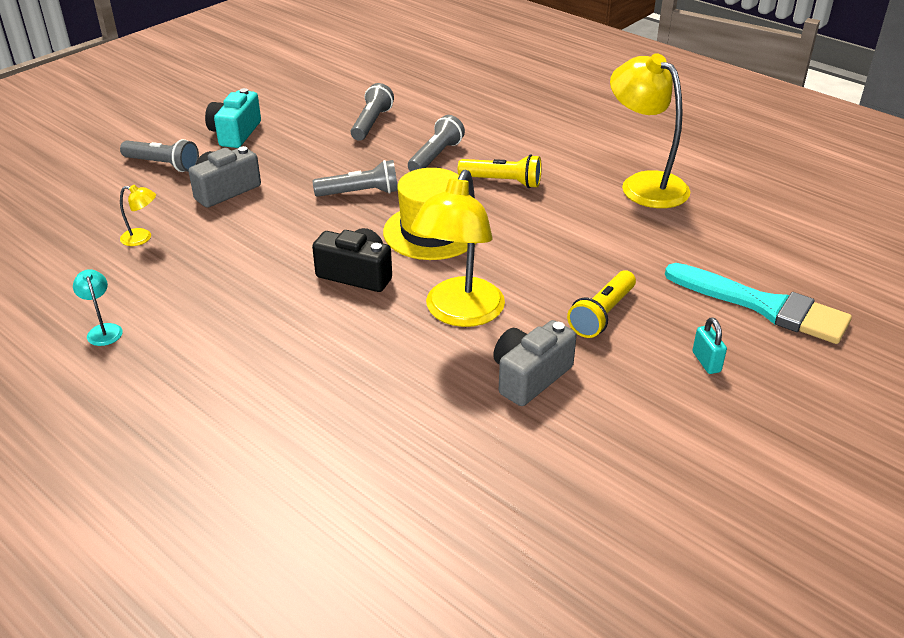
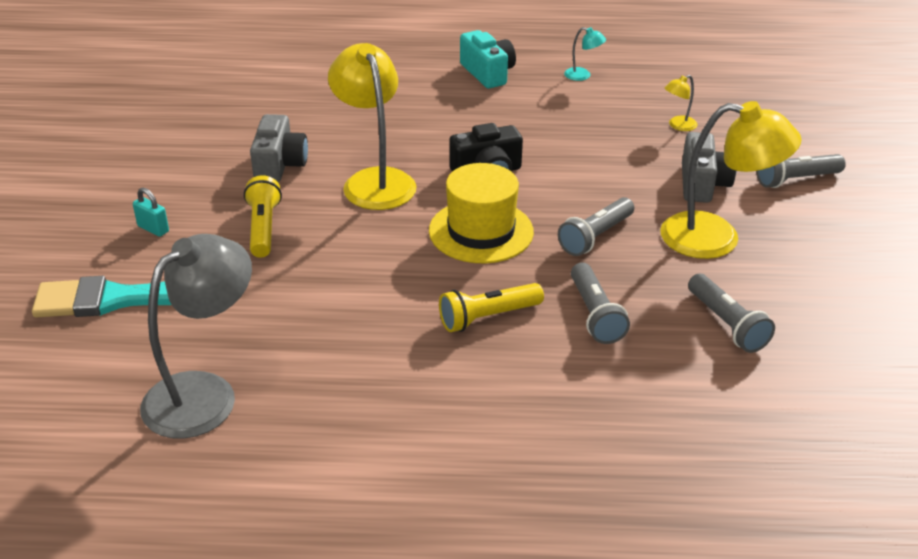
camera: 140 degrees right, 0 degrees up
turquoise camera [205,88,261,148] -> turquoise camera moved to [460,30,516,88]
yellow lamp [610,53,690,208] -> yellow lamp moved to [660,101,802,259]
none -> grey lamp [140,234,252,439]

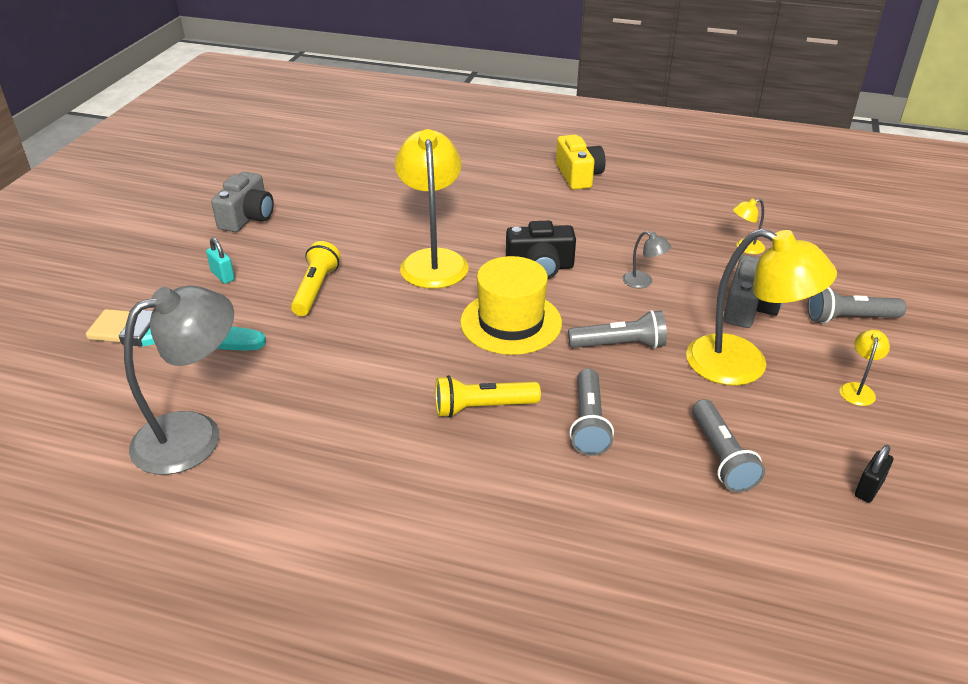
camera: 15 degrees right, 0 degrees up
grey camera [250,114,308,182] -> grey camera moved to [211,172,274,232]
turquoise camera [460,30,516,88] -> yellow camera [556,135,606,190]
grey flashlight [558,197,634,256] -> grey flashlight turned 150 degrees counterclockwise [568,310,667,348]
turquoise lamp [564,27,606,81] -> none
none -> grey lamp [623,231,671,288]
none -> yellow lamp [840,329,890,406]
none -> black padlock [855,445,893,503]

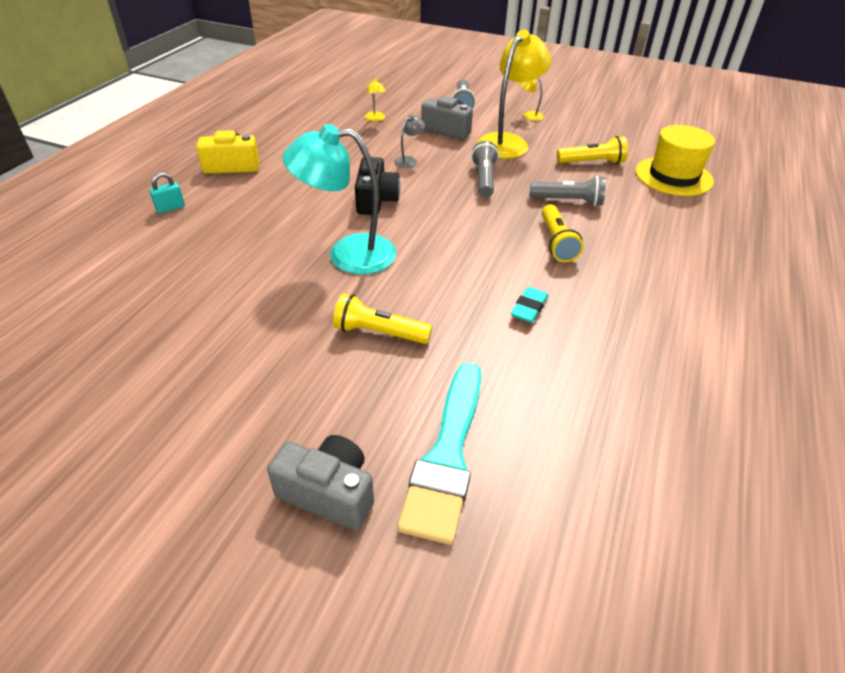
camera: 85 degrees left, 5 degrees up
grey lamp [124,285,234,475] -> none
turquoise padlock [206,237,235,284] -> turquoise padlock moved to [149,173,185,213]
grey camera [211,172,274,232] -> grey camera moved to [267,435,374,531]
yellow lamp [395,129,469,289] -> turquoise lamp [282,124,397,275]
yellow hat [460,256,562,355] -> yellow hat moved to [635,125,715,196]
grey flashlight [692,399,765,492] -> yellow flashlight [557,136,628,164]
black padlock [855,445,893,503] -> none
none -> turquoise eraser [511,287,548,323]

